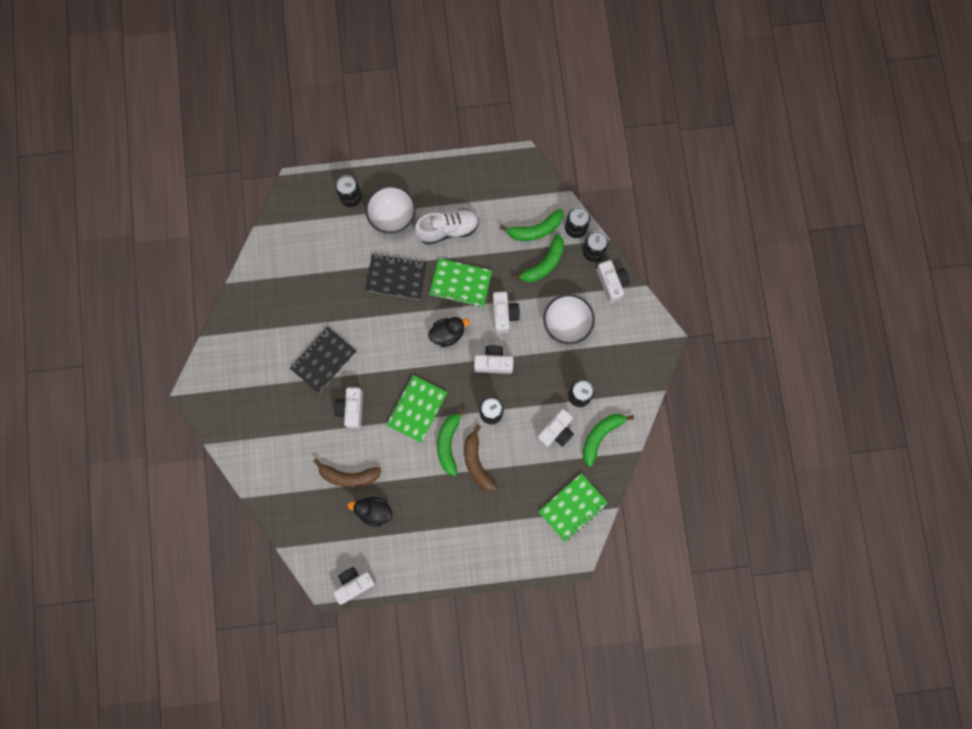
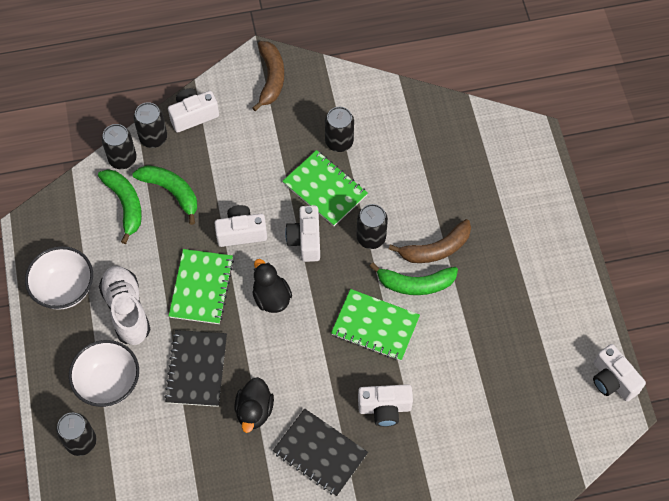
camera: 95 degrees left, 15 degrees down
brown banana [313,458,382,488] -> brown banana moved to [252,41,284,111]
black duck [347,497,392,527] -> black duck moved to [234,377,274,433]
white camera [537,409,574,448] -> none
green notebook [538,473,608,542] -> green notebook moved to [283,150,368,226]
white bowl [543,294,595,344] -> white bowl moved to [25,246,93,310]
green banana [583,414,634,467] -> none

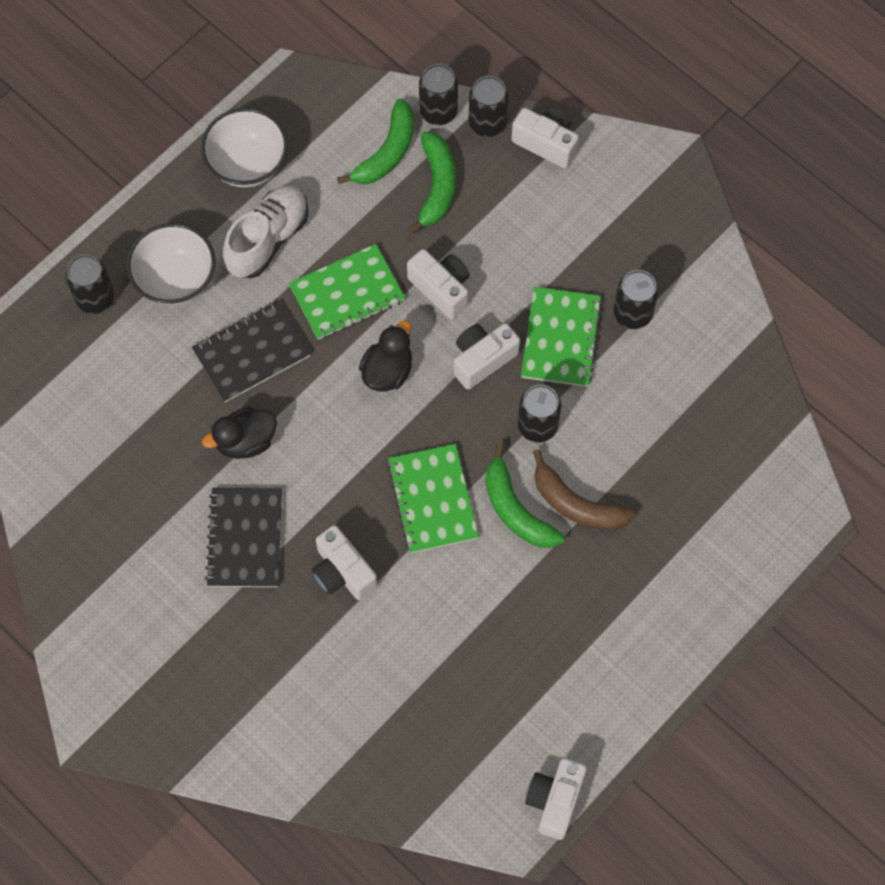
camera: 55 degrees right, 5 degrees up
brown banana [252,41,284,111] -> none

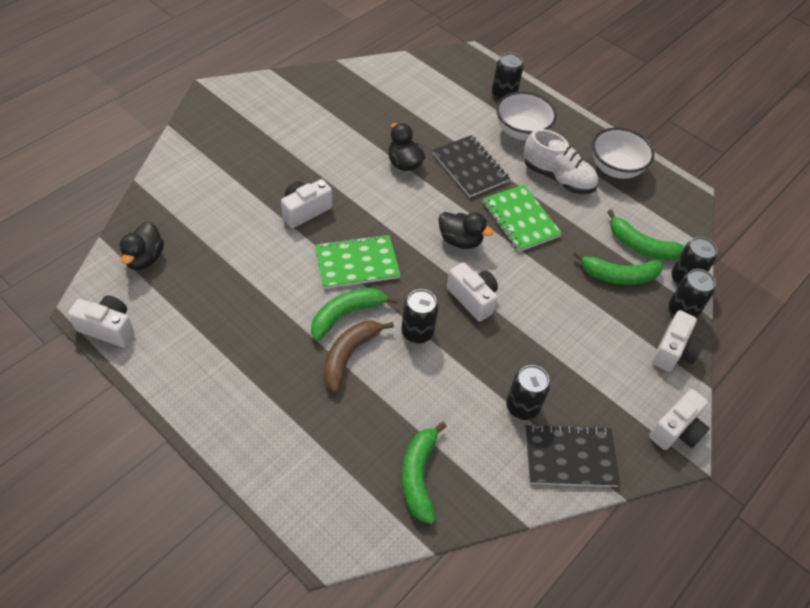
camera: 85 degrees right, 15 degrees down
black notebook [205,488,282,587] -> black notebook moved to [525,424,620,487]
white camera [407,249,470,320] -> white camera moved to [649,389,710,450]
green notebook [521,287,602,387] -> none
none -> black duck [120,222,164,270]
none -> green banana [402,422,447,524]

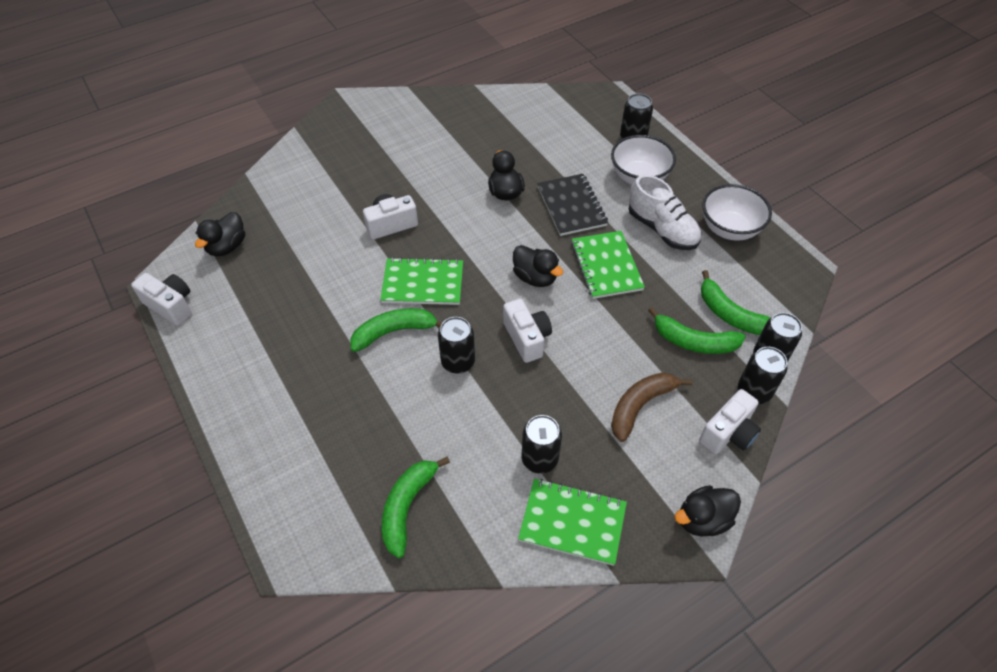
camera: 20 degrees right, 0 degrees up
brown banana [324,320,394,392] -> brown banana moved to [611,373,693,442]
black notebook [525,424,620,487] -> green notebook [518,479,627,566]
white camera [649,389,710,450] -> black duck [674,485,741,537]

